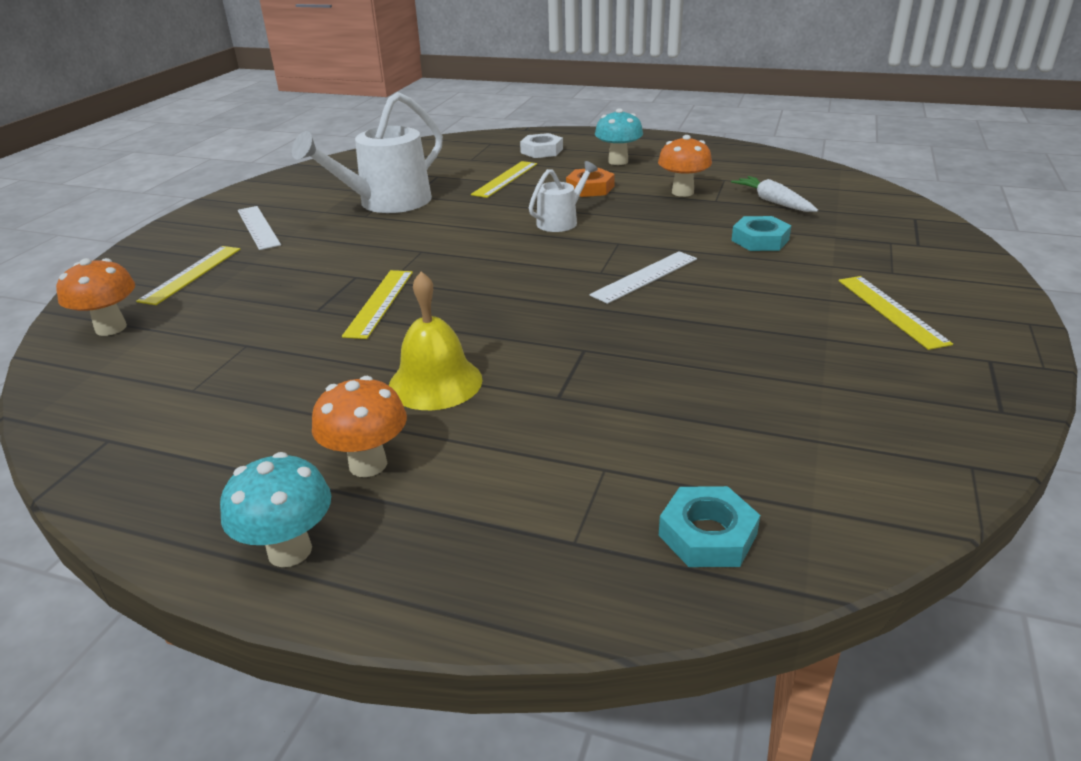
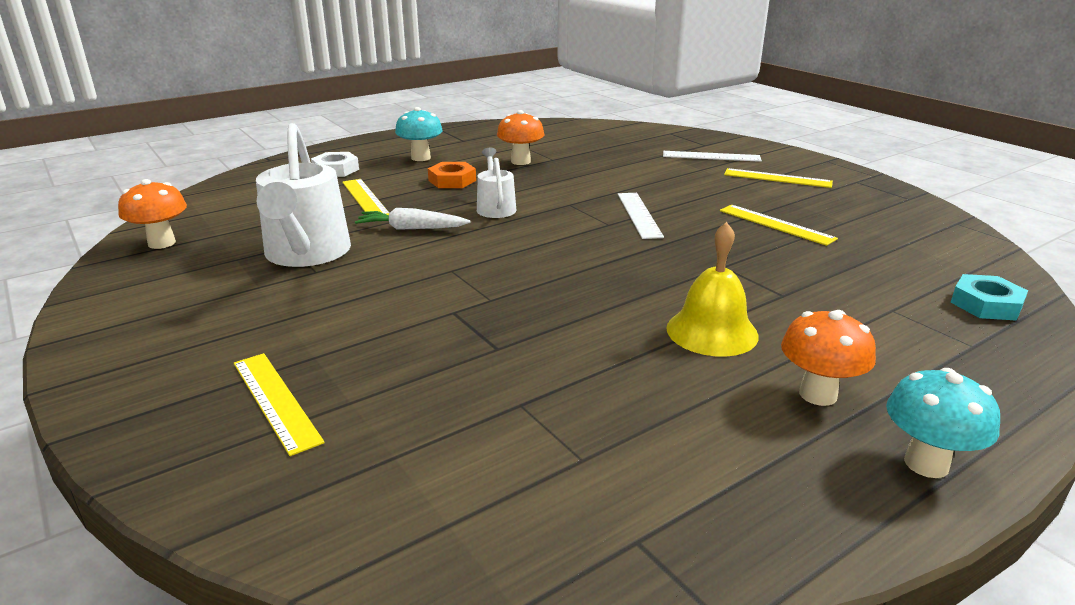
camera: 55 degrees left, 5 degrees down
orange mushroom [56,258,135,336] -> orange mushroom moved to [118,179,187,249]
white ruler [238,206,281,250] -> white ruler moved to [663,151,762,162]
yellow ruler [342,270,413,339] -> yellow ruler moved to [720,205,838,246]
white carrot [731,176,818,212] -> white carrot moved to [355,208,471,230]
turquoise nut [731,216,791,251] -> none

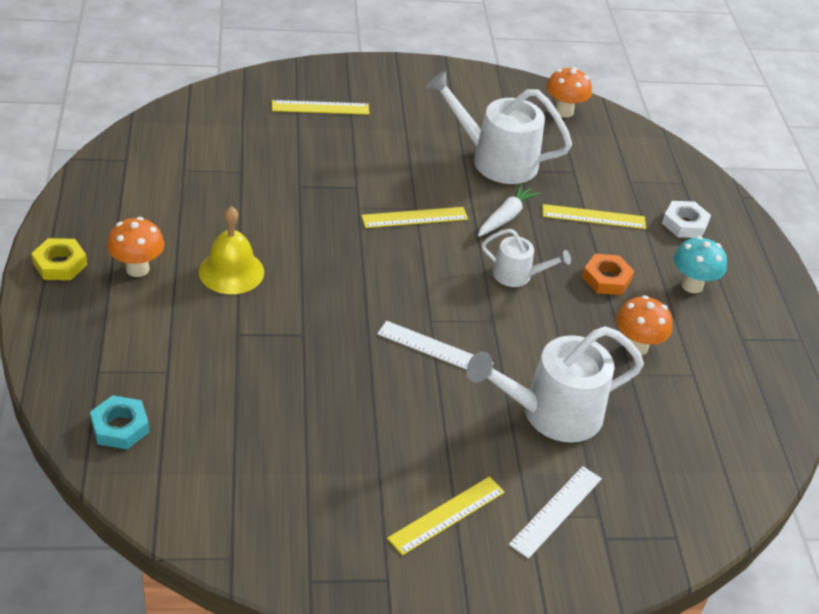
camera: 115 degrees right, 15 degrees up
yellow ruler [720,205,838,246] -> yellow ruler moved to [361,207,468,228]
turquoise mushroom [886,368,1000,478] -> yellow nut [32,238,87,280]
none -> white watering can [467,326,644,443]

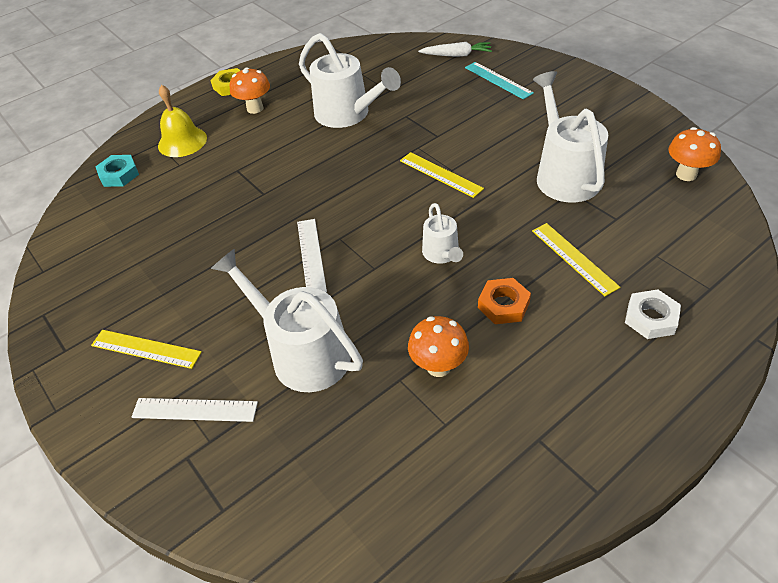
camera: 65 degrees right, 5 degrees up
yellow bell [199,206,264,294] -> yellow bell moved to [158,85,207,157]
yellow ruler [272,100,369,115] -> turquoise ruler [465,62,534,100]
white carrot [478,183,540,237] -> white carrot moved to [418,42,492,57]
turquoise mushroom [674,236,727,293] -> none
none -> white watering can [299,33,401,128]

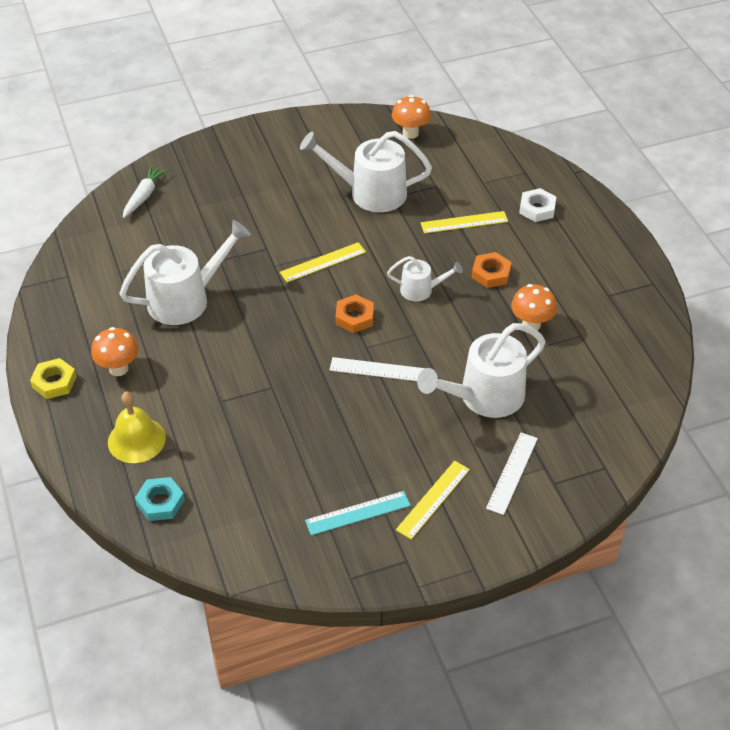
camera: 75 degrees left, 0 degrees up
turquoise ruler [465,62,534,100] -> turquoise ruler moved to [305,491,411,535]
none -> orange nut [336,294,374,333]

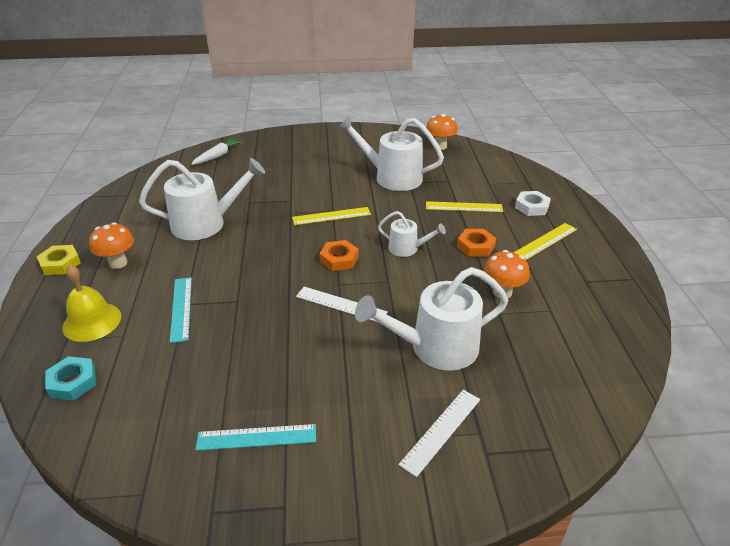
camera: 15 degrees right, 10 degrees down
yellow ruler [396,461,470,539] -> yellow ruler moved to [513,223,577,260]
none -> turquoise ruler [170,277,192,343]

